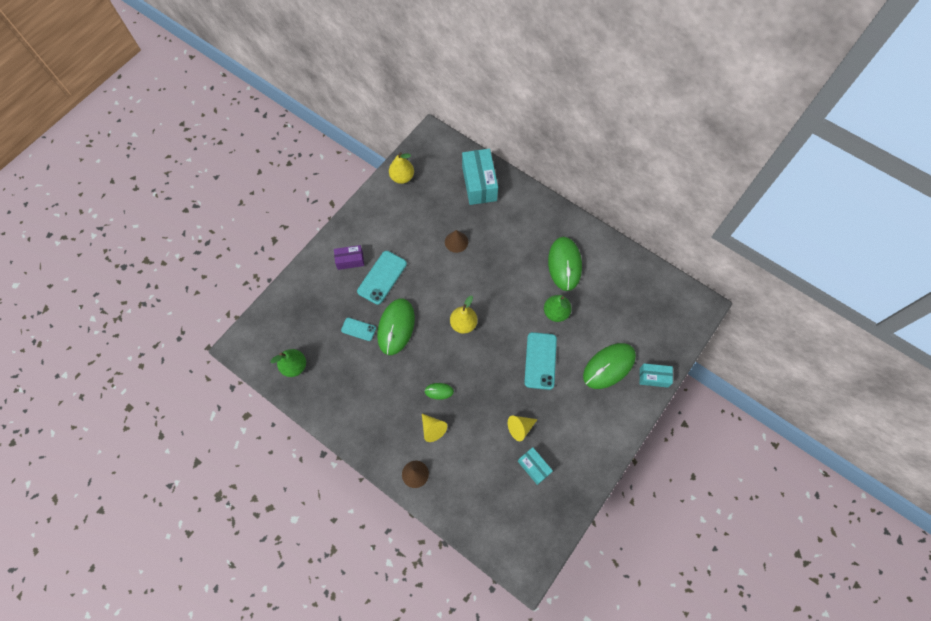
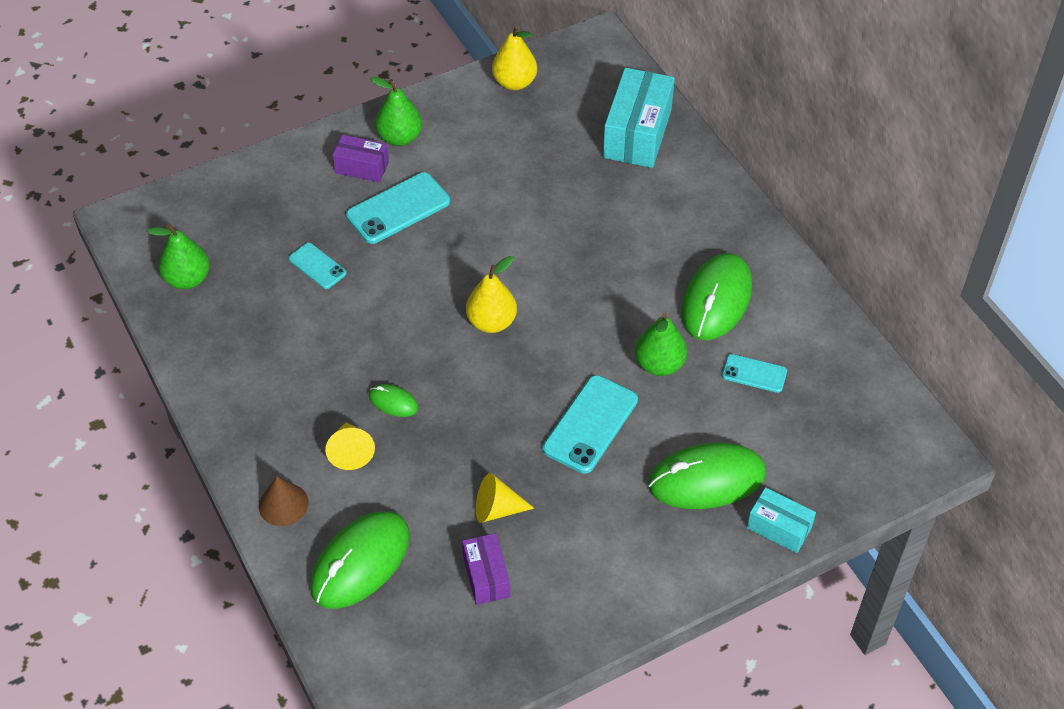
camera: 25 degrees right, 15 degrees down
green mouse [377,298,415,355] -> green mouse moved to [310,511,410,609]
brown cone [445,230,468,253] -> none
turquoise box [518,447,553,485] -> purple box [462,533,510,605]
none -> green pear [370,77,422,146]
none -> turquoise phone [722,354,787,393]

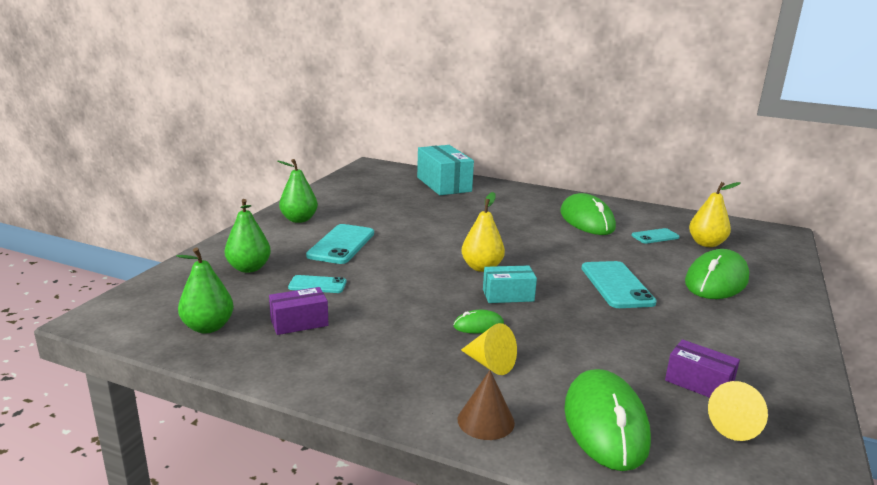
camera: 40 degrees left, 30 degrees down
purple box [332,135,389,183] -> purple box moved to [269,287,329,335]
yellow cone [476,473,534,523] -> yellow cone moved to [708,381,768,441]
yellow pear [492,25,537,90] -> yellow pear moved to [689,182,741,247]
green pear [635,313,687,376] -> green pear moved to [225,199,271,273]
turquoise box [747,487,816,553] -> turquoise box moved to [483,265,537,303]

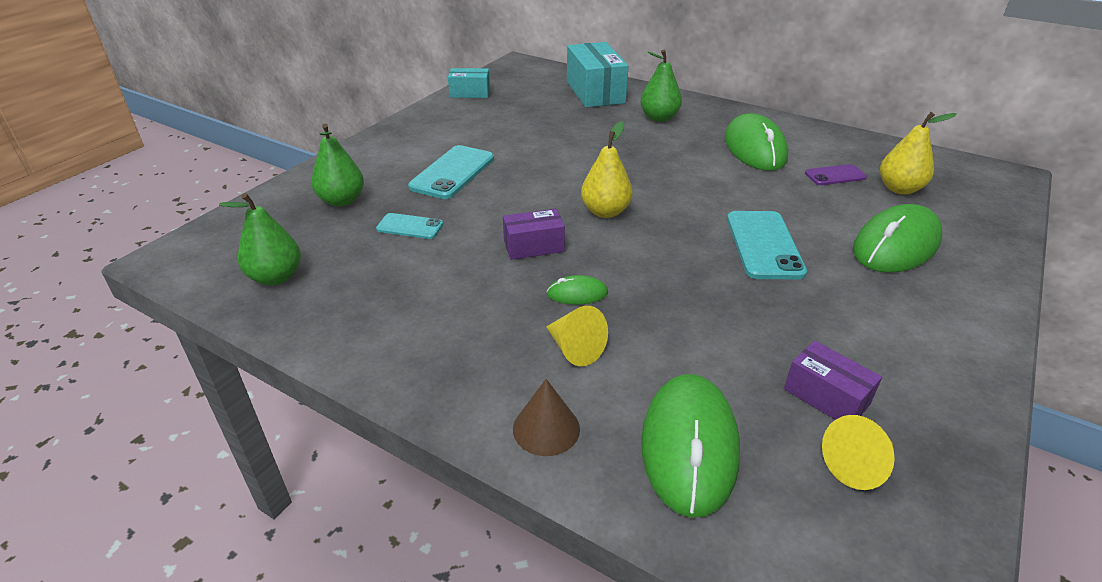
camera: 10 degrees right, 15 degrees up
purple box [269,287,329,335] -> purple box moved to [503,209,565,260]
green pear [278,159,318,223] -> green pear moved to [640,50,682,122]
turquoise box [483,265,537,303] -> turquoise box moved to [448,68,490,98]
turquoise phone [631,228,680,244] -> purple phone [805,164,867,185]

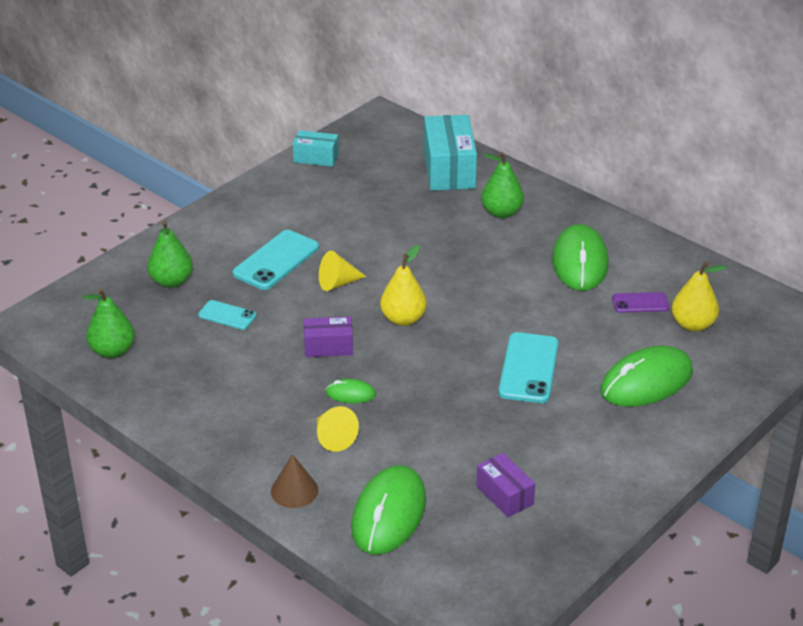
camera: 10 degrees right, 0 degrees up
yellow cone [822,415,895,490] -> yellow cone moved to [319,251,366,291]

